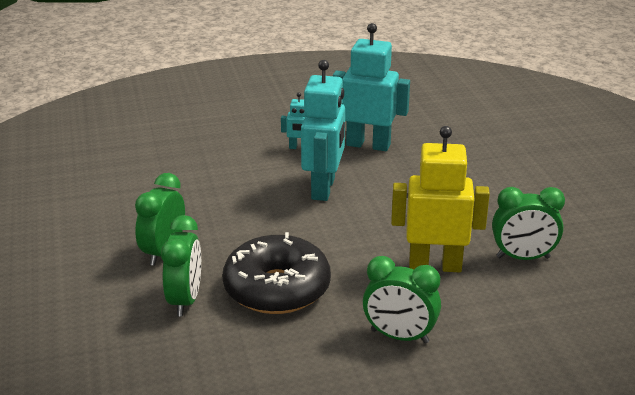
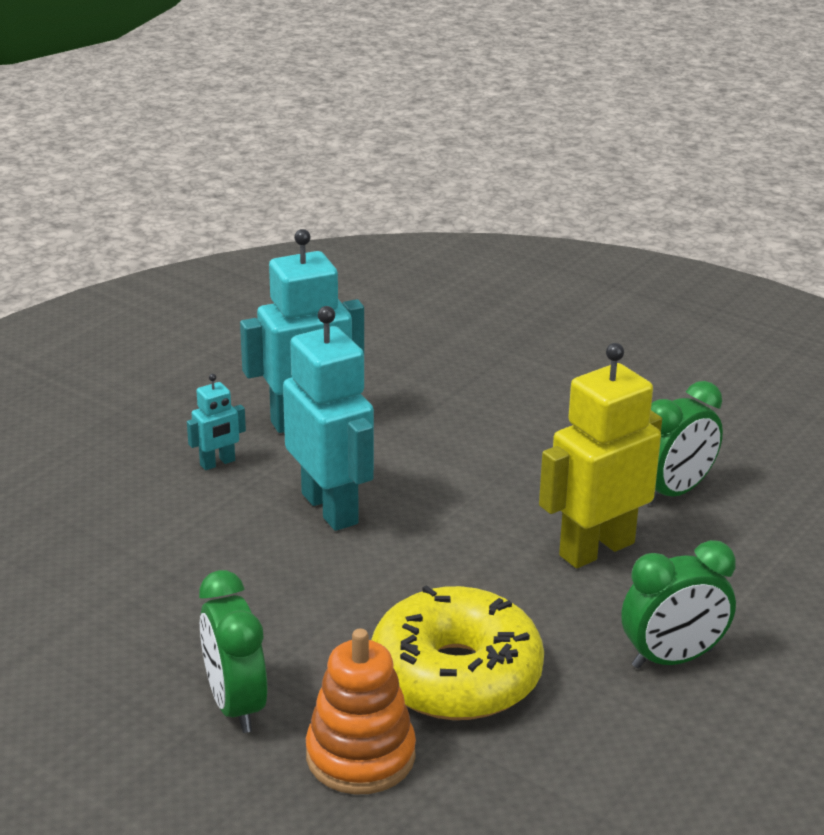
camera: 40 degrees left, 0 degrees up
green clock [161,215,201,316] -> orange stacking toy [306,629,416,794]
black donut [222,232,331,314] -> yellow donut [371,585,544,720]

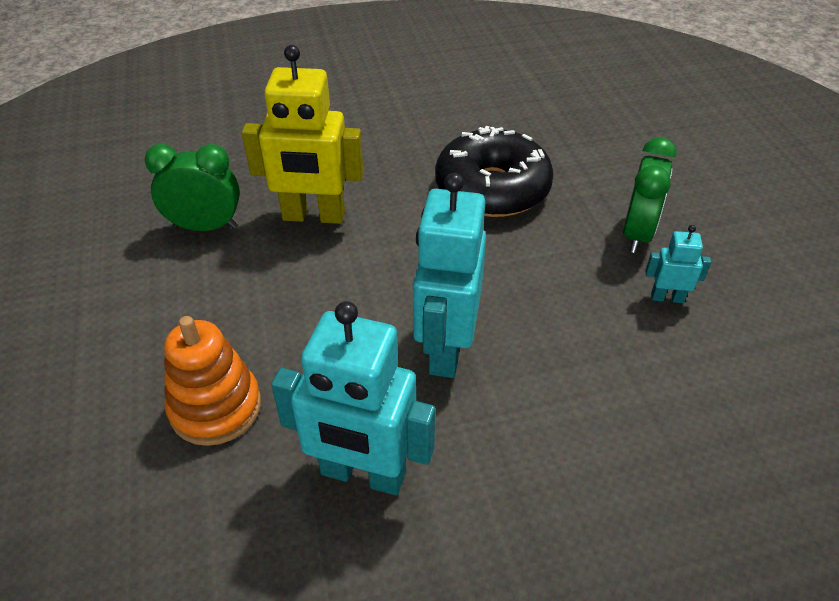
camera: 140 degrees left, 15 degrees up
turquoise robot [187,374,246,470] -> turquoise robot moved to [645,225,711,303]
orange stacking toy [306,629,416,794] -> orange stacking toy moved to [164,316,261,446]
yellow donut [371,585,544,720] -> black donut [435,126,554,217]
green clock [621,540,736,669] -> none

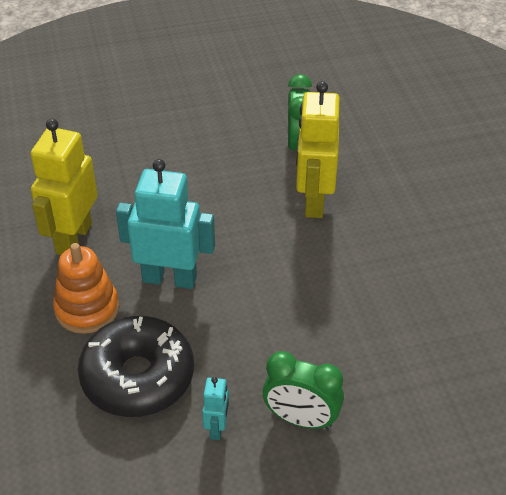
camera: 90 degrees right, 0 degrees up
orange stacking toy [164,316,261,446] -> orange stacking toy moved to [53,243,119,334]
turquoise robot [271,301,435,495] -> yellow robot [31,119,98,255]
black donut [435,126,554,217] -> black donut moved to [78,316,194,417]

